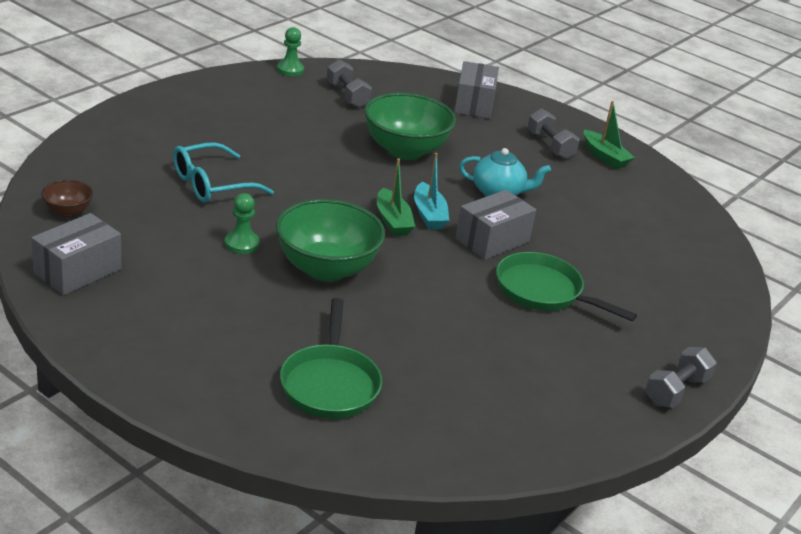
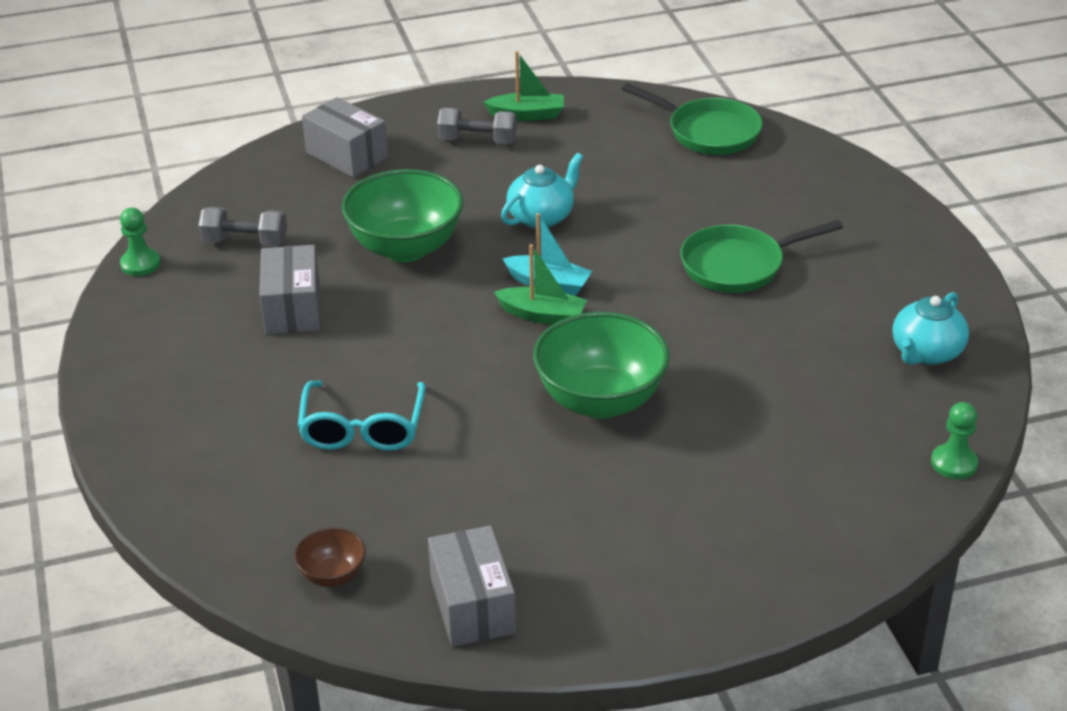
camera: 50 degrees left, 5 degrees up
green pawn [225,193,260,254] -> green pawn moved to [931,402,978,479]
green pan [280,298,382,419] -> green pan moved to [622,83,763,155]
grey box [455,190,536,260] -> grey box moved to [260,245,320,335]
grey dumbbell [645,347,717,408] -> none
none -> turquoise teapot [892,292,969,365]

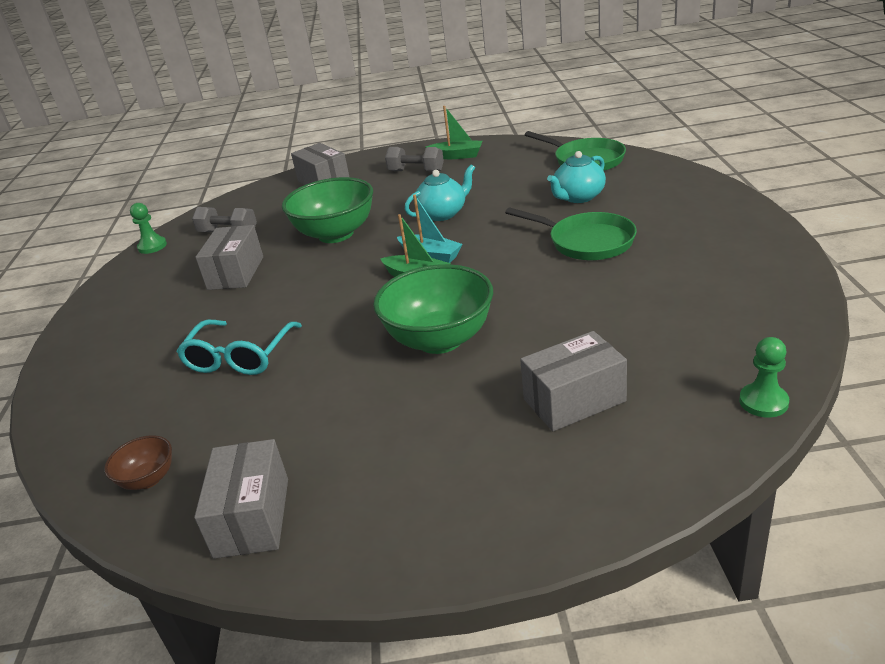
camera: 15 degrees right, 5 degrees down
green pan [680,220,843,293] -> green pan turned 135 degrees counterclockwise [505,208,637,260]
turquoise teapot [892,292,969,365] -> turquoise teapot moved to [547,151,606,203]
none -> grey box [520,331,627,431]

